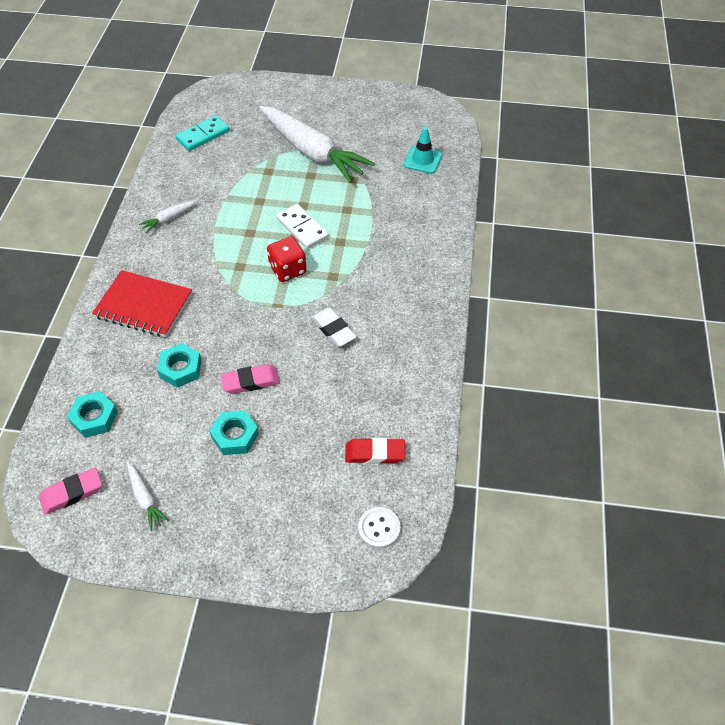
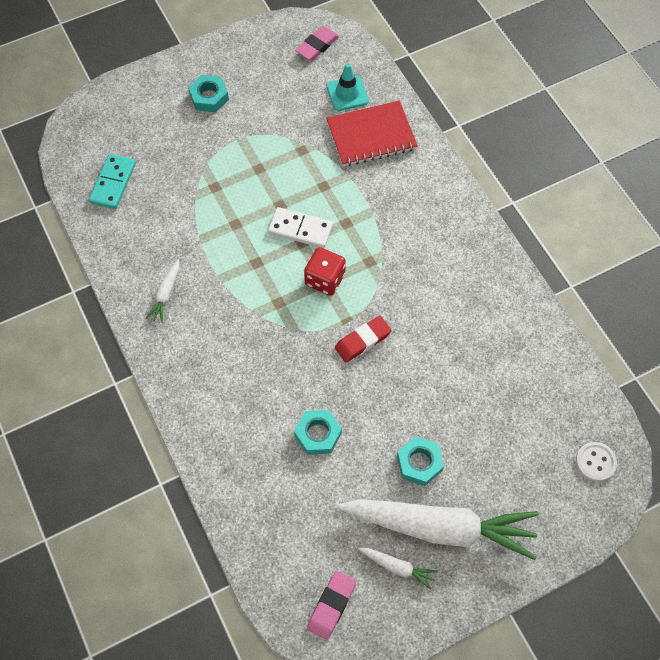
camera: 35 degrees left, 10 degrees up
turquoise nut [67,391,118,438] -> turquoise nut moved to [188,75,229,112]
red notebook [92,270,192,337] -> red notebook moved to [326,101,418,167]
pink eraser [221,364,280,394] -> pink eraser moved to [295,26,339,61]
white carrot [259,106,375,183] -> white carrot moved to [337,499,539,560]
white eraser [311,307,357,347] -> none
red eraser [345,438,405,464] -> red eraser moved to [335,316,392,362]

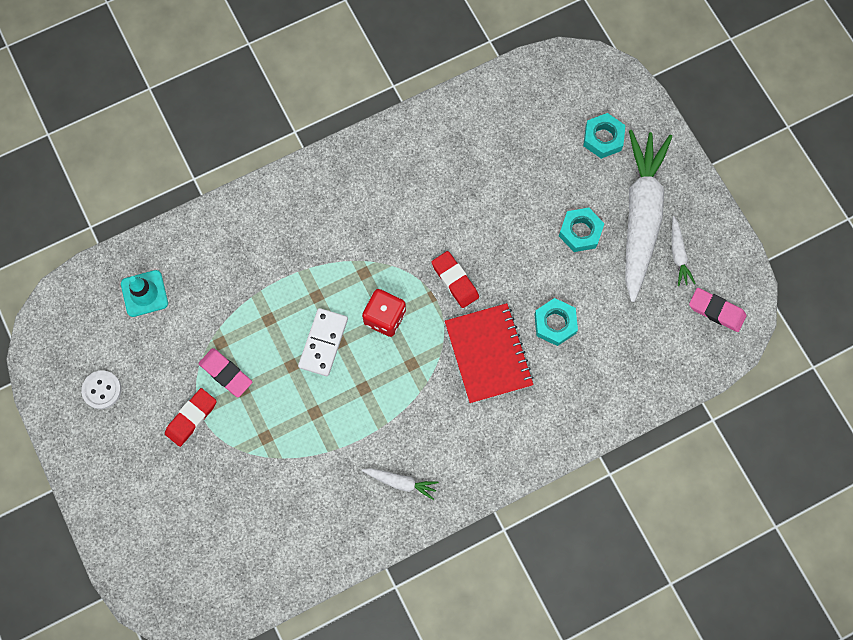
camera: 90 degrees left, 10 degrees up
turquoise domino [89,154,136,209] -> none
turquoise nut [188,75,229,112] -> turquoise nut moved to [583,113,626,159]
pink eraser [295,26,339,61] -> pink eraser moved to [199,348,252,397]
red notebook [326,101,418,167] -> red notebook moved to [445,303,534,404]
white carrot [358,548,438,590] -> white carrot turned 150 degrees clockwise [672,216,696,286]
white button [576,442,617,482] -> white button moved to [81,370,121,409]
none -> red eraser [165,388,216,447]

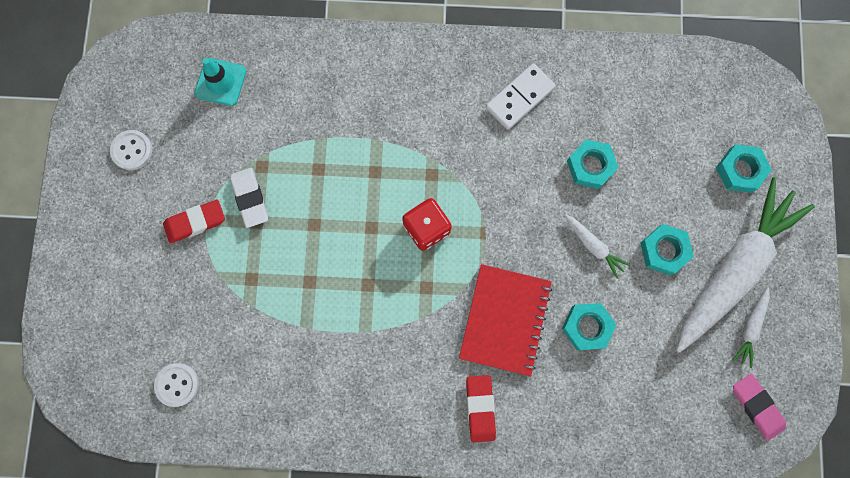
camera: 30 degrees right, 5 degrees up
pink eraser [199,348,252,397] -> white eraser [230,168,268,228]
white domino [298,308,348,376] -> white domino moved to [486,63,556,130]
white carrot [362,468,439,500] -> white carrot moved to [564,214,631,279]
red eraser [432,251,479,308] -> red eraser moved to [466,375,496,442]
none -> white button [154,363,199,407]
none -> turquoise nut [567,139,619,189]

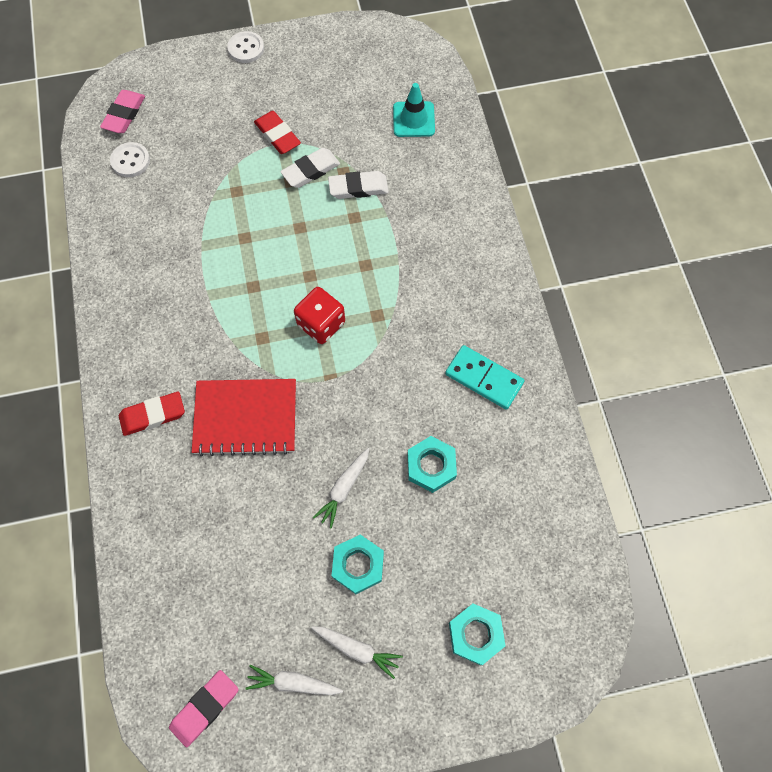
camera: 75 degrees right, 10 degrees down
white button [110,130,152,170] -> white button moved to [227,31,264,63]
white domino [486,63,556,130] -> turquoise domino [445,345,525,410]
turquoise nut [562,303,616,350] -> none
white carrot [676,177,815,353] -> white carrot [311,626,403,679], size x0.40
none -> pink eraser [100,90,145,133]
none -> white eraser [328,171,389,199]

